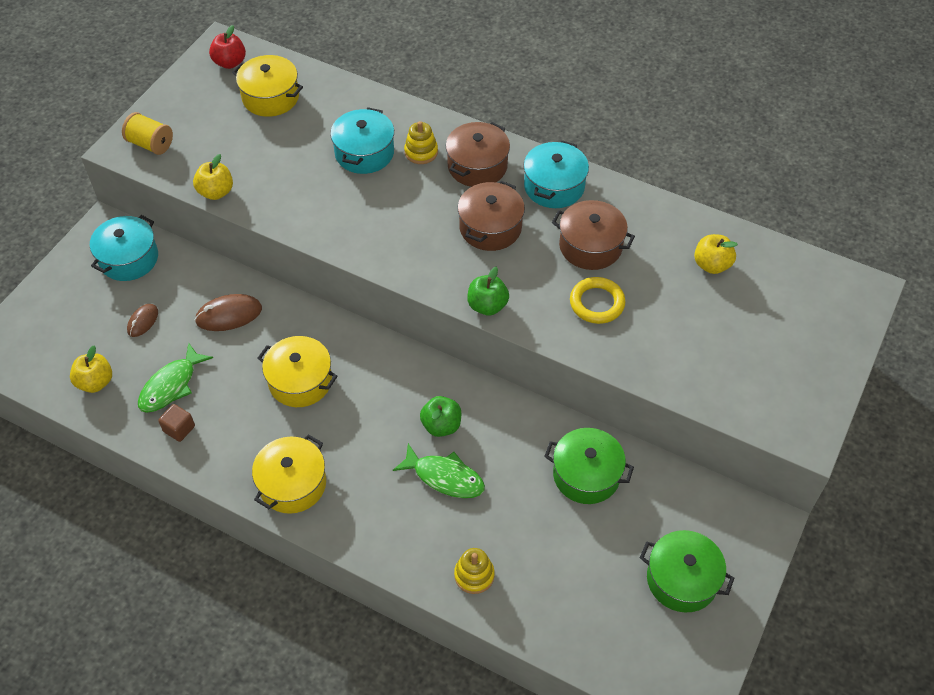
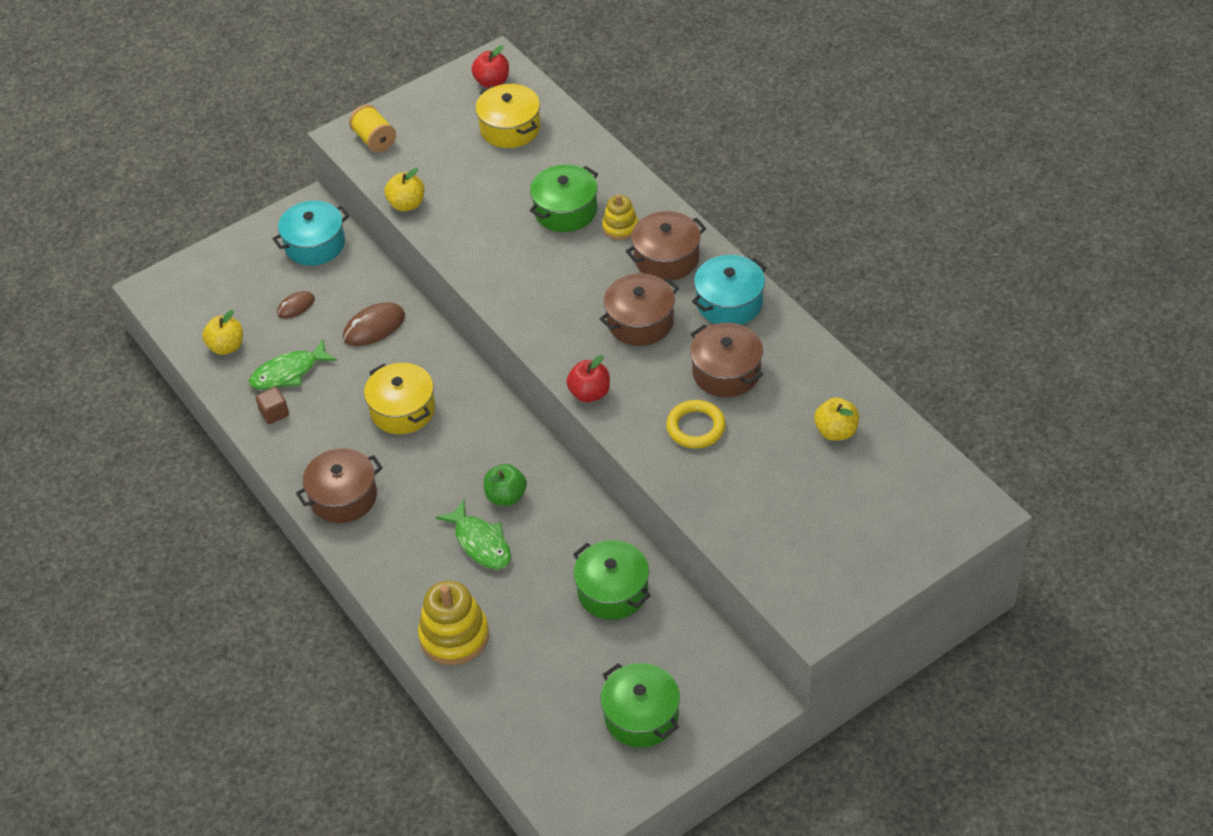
camera: 30 degrees right, 5 degrees down
brown mouse [195,294,262,331] -> brown mouse turned 45 degrees counterclockwise [343,302,405,346]
yellow pot [252,434,326,514] -> brown pot [296,448,383,523]
turquoise pot [330,107,394,174] -> green pot [529,165,598,232]
yellow stacking toy [454,548,495,594] -> yellow stacking toy [418,581,489,665], size x1.72
green apple [467,267,509,316] -> red apple [566,355,610,402]

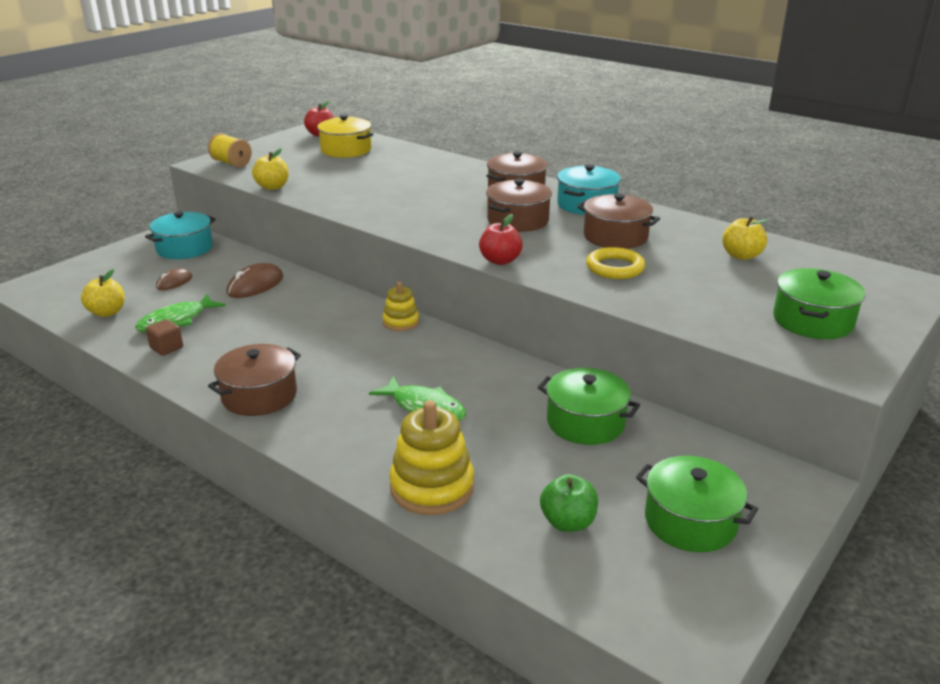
camera: 20 degrees left, 20 degrees down
yellow pot [364,363,435,434] -> none
green apple [484,464,527,506] -> green apple moved to [540,474,598,532]
green pot [529,165,598,232] -> green pot moved to [773,268,865,339]
yellow stacking toy [602,194,638,240] -> yellow stacking toy moved to [382,282,419,331]

